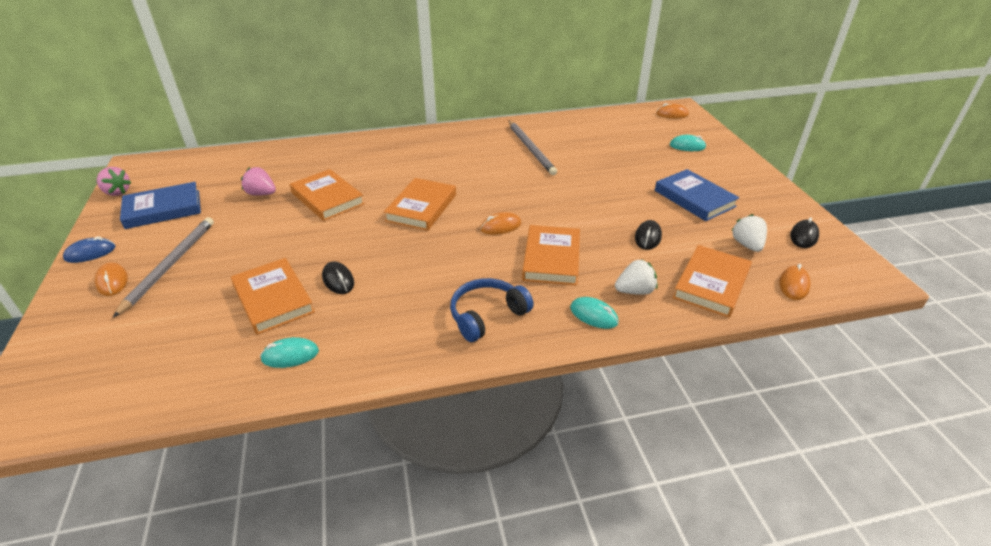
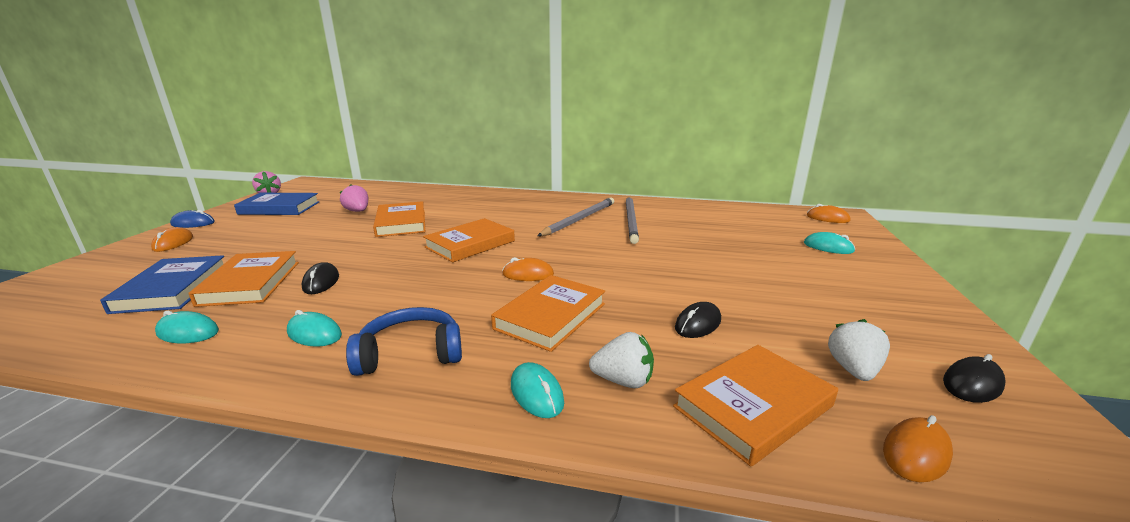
camera: 25 degrees right, 15 degrees down
grey pencil [113,217,214,318] -> grey pencil moved to [537,197,614,236]
blue book [655,169,739,221] -> blue book moved to [100,255,224,314]
none -> turquoise mouse [287,310,342,347]

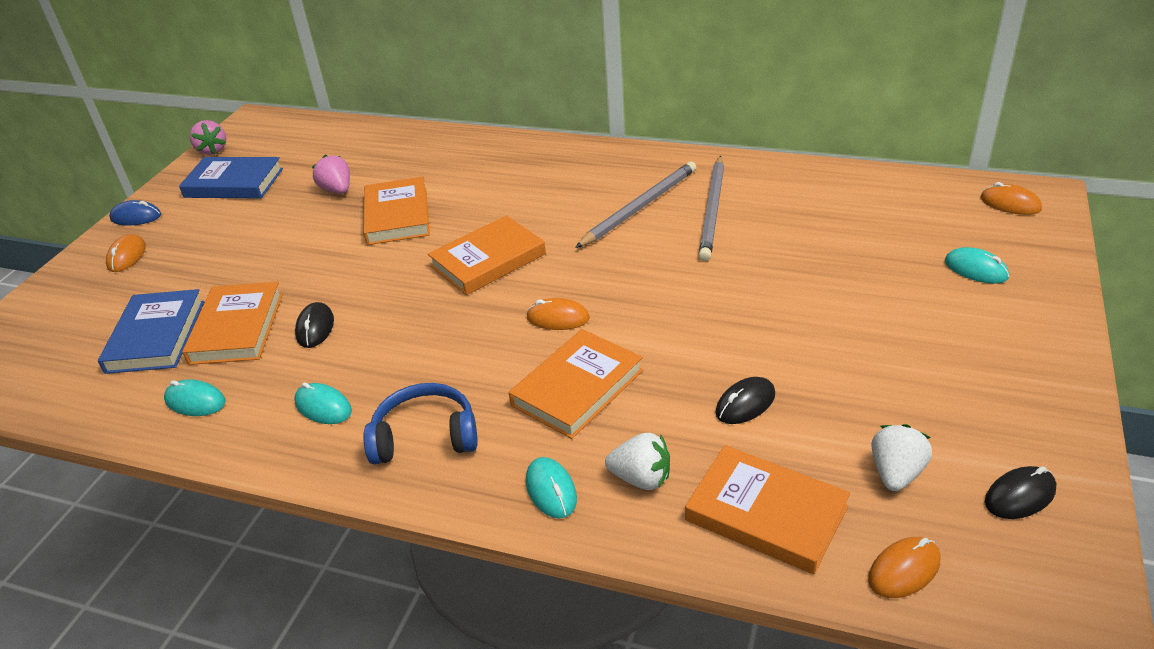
camera: 10 degrees right, 15 degrees up
orange book [673,345,838,467] -> orange book turned 60 degrees clockwise [685,445,850,574]

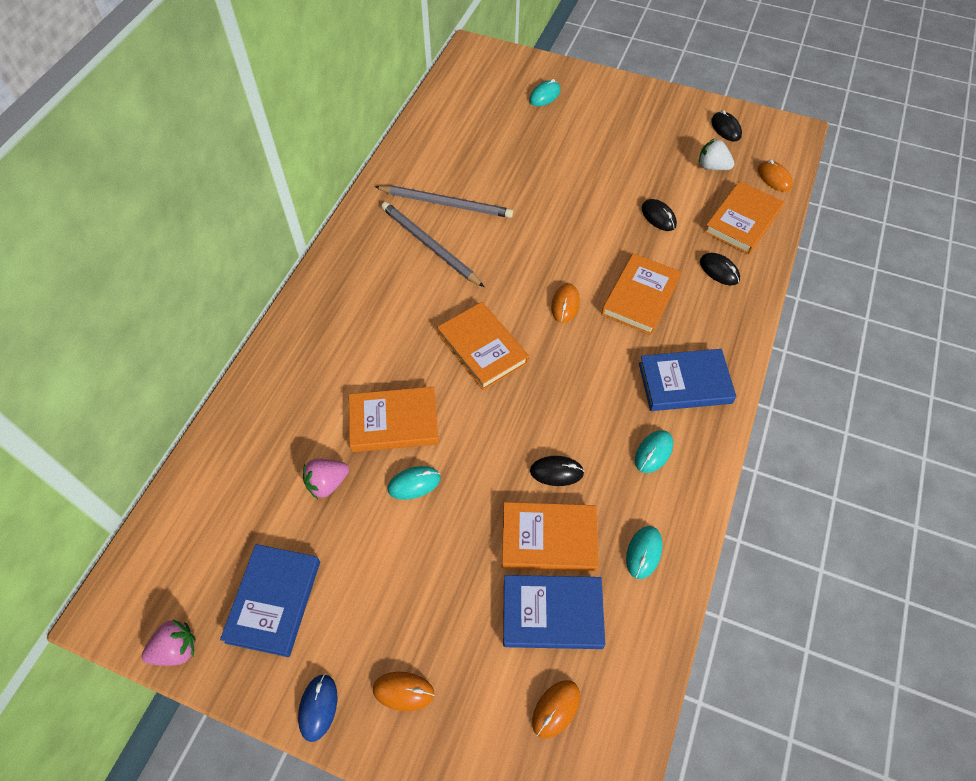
camera: 90 degrees left, 20 degrees up
blue headphones [363,383,478,464] -> blue book [639,349,737,411]
orange book [509,329,643,439] -> orange book turned 75 degrees clockwise [601,253,682,335]
turquoise mouse [526,457,577,518] -> turquoise mouse moved to [388,466,440,500]
white strawberry [605,433,670,490] -> black mouse [700,253,740,285]
orange mouse [981,182,1042,215] -> orange mouse moved to [532,680,580,738]

